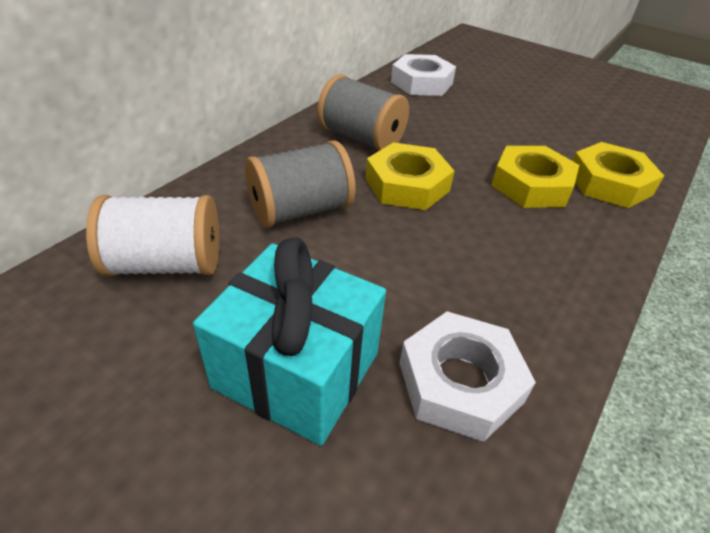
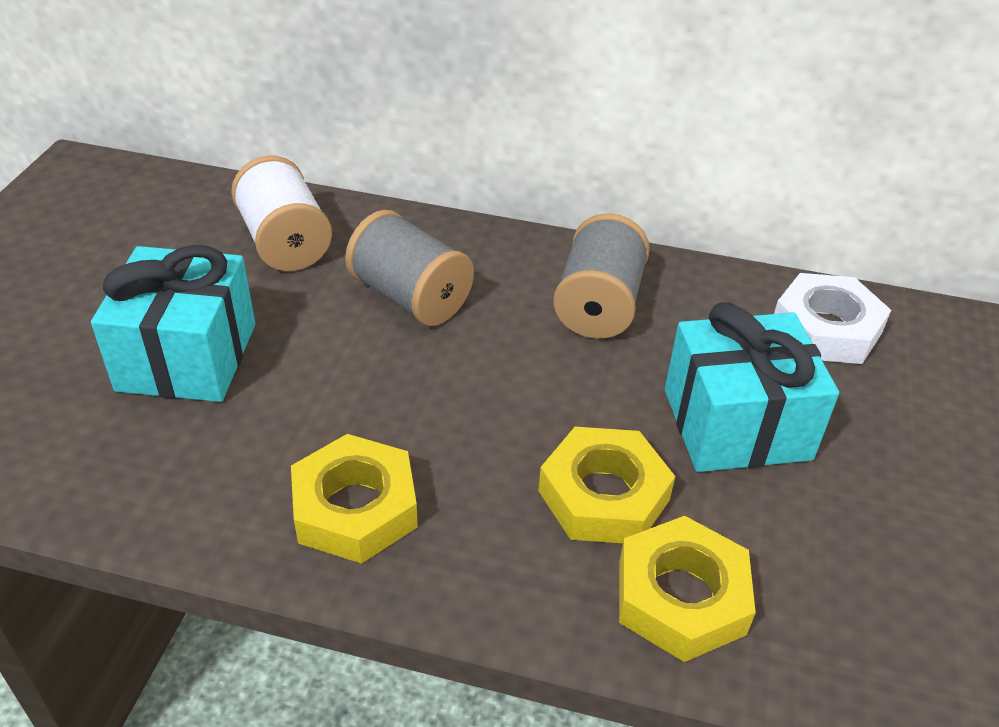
camera: 70 degrees right, 0 degrees up
yellow nut [365,142,454,210] -> yellow nut moved to [291,434,418,564]
white nut [400,311,536,442] -> none
none -> turquoise gift [665,302,839,472]

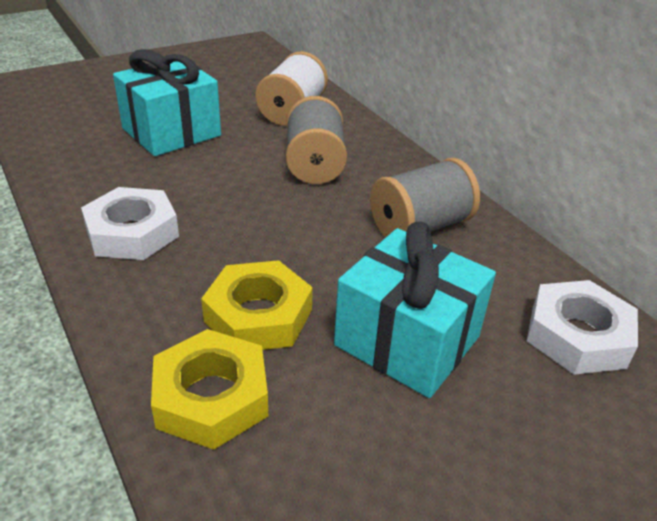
camera: 45 degrees right, 5 degrees down
yellow nut [291,434,418,564] -> white nut [81,187,179,260]

